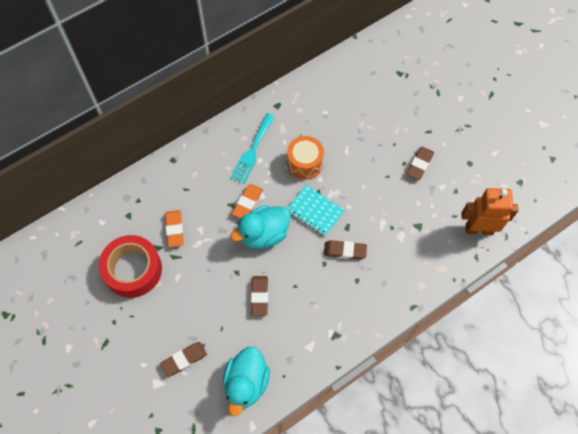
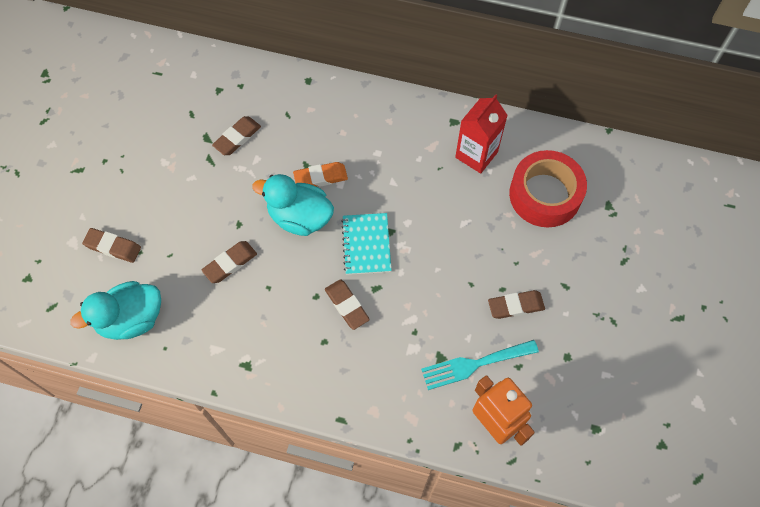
camera: 50 degrees right, 0 degrees up
red tape [99,235,162,298] -> red tape moved to [509,150,587,227]
orange eraser [165,210,184,247] -> brown eraser [212,116,261,155]
turquoise fork [230,113,275,184] -> turquoise fork moved to [421,340,539,390]
orange drum [287,136,324,179] -> none
none -> red carton [455,94,508,174]

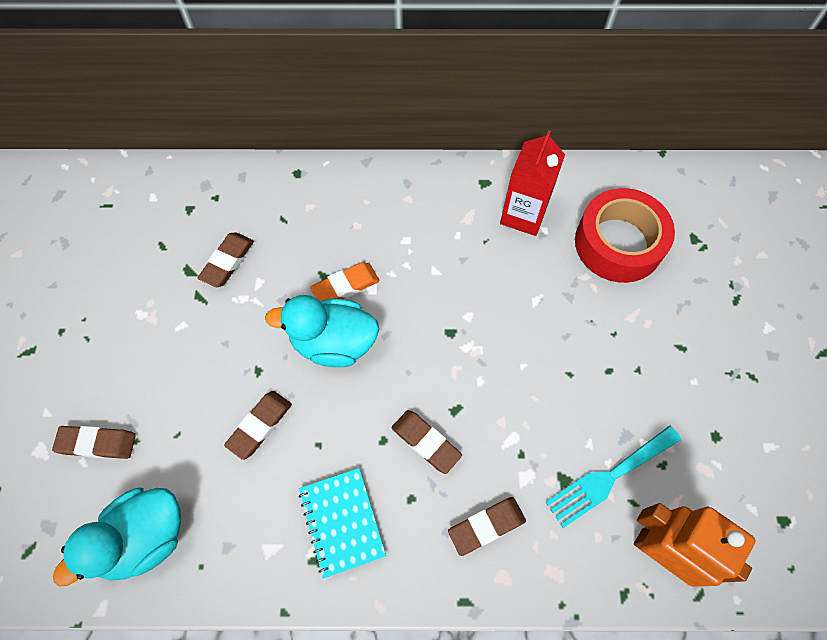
camera: 15 degrees left, 0 degrees up
turquoise notebook [341,213,392,275] -> turquoise notebook moved to [299,468,386,579]
brown eraser [488,290,545,319] -> brown eraser moved to [448,497,526,556]

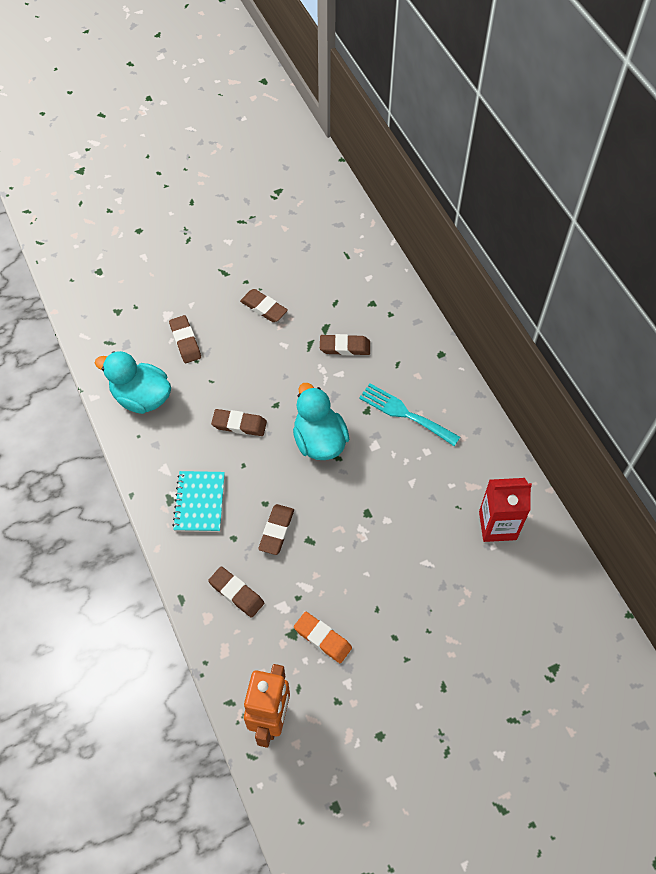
camera: 65 degrees right, 5 degrees down
turquoise notebook [299,468,386,579] -> turquoise notebook turned 45 degrees counterclockwise [172,471,225,532]
orange eraser [310,262,380,301] -> orange eraser moved to [294,612,352,663]
turquoise fork [545,425,681,528] -> turquoise fork moved to [359,384,460,446]
red tape [575,188,675,283] -> none
none -> brown eraser [240,289,288,322]

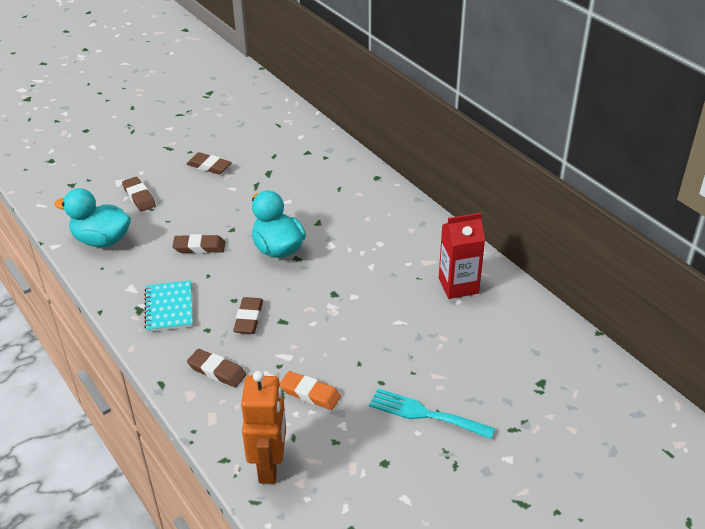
camera: 10 degrees left, 20 degrees down
brown eraser [320,334,370,356] -> none
turquoise fork [359,384,460,446] -> turquoise fork moved to [369,388,495,439]

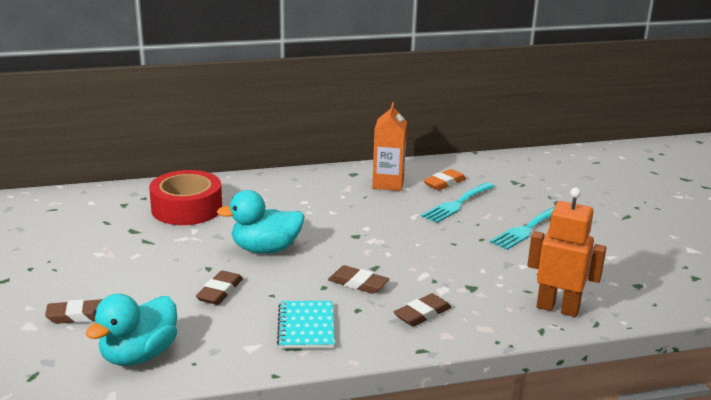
camera: 70 degrees left, 15 degrees down
turquoise notebook [144,280,193,332] -> turquoise notebook turned 75 degrees clockwise [277,301,335,349]
brown eraser [187,152,232,175] -> none
orange eraser [280,371,341,410] -> orange eraser moved to [423,169,466,191]
red carton [439,213,485,299] -> orange carton [372,102,407,191]
none -> red tape [149,170,222,225]
none -> turquoise fork [421,182,495,223]

